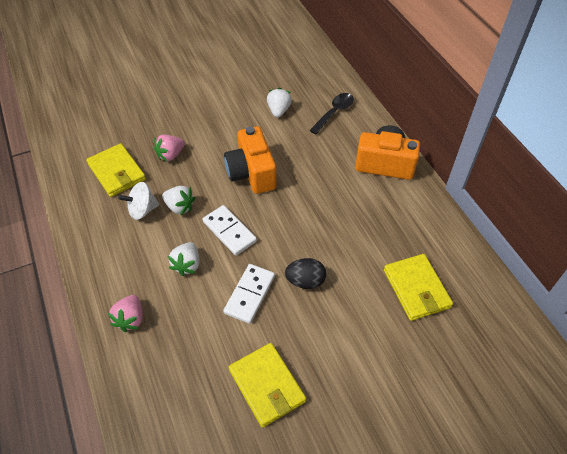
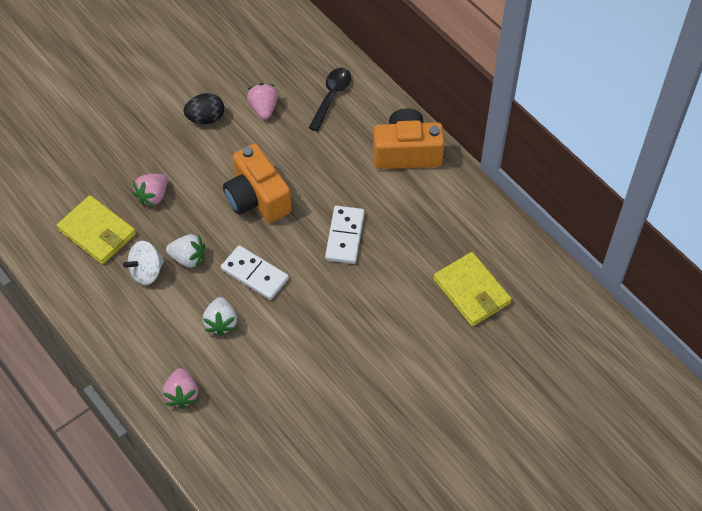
camera: 15 degrees left, 5 degrees up
white domino [223,264,275,324] -> white domino moved to [325,206,365,264]
yellow wallet [229,343,306,428] -> none
white strawberry [267,87,292,118] -> pink strawberry [247,83,278,120]
black egg [285,258,326,289] -> black egg moved to [184,93,224,124]

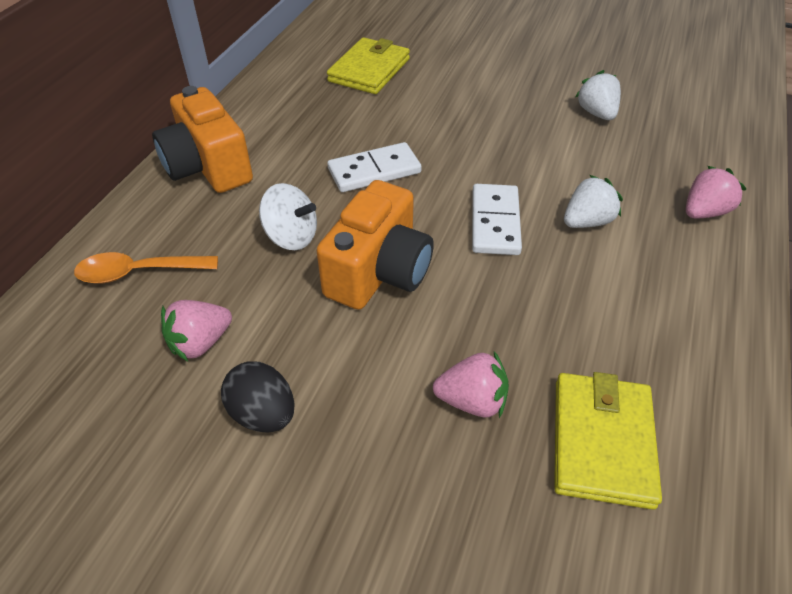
camera: 120 degrees left, 10 degrees down
white spinning top [123,241,164,285] -> white spinning top moved to [259,183,317,250]
white strawberry [166,234,205,269] -> white strawberry moved to [576,70,621,120]
black spoon [309,68,351,132] -> orange spoon [74,252,218,284]

